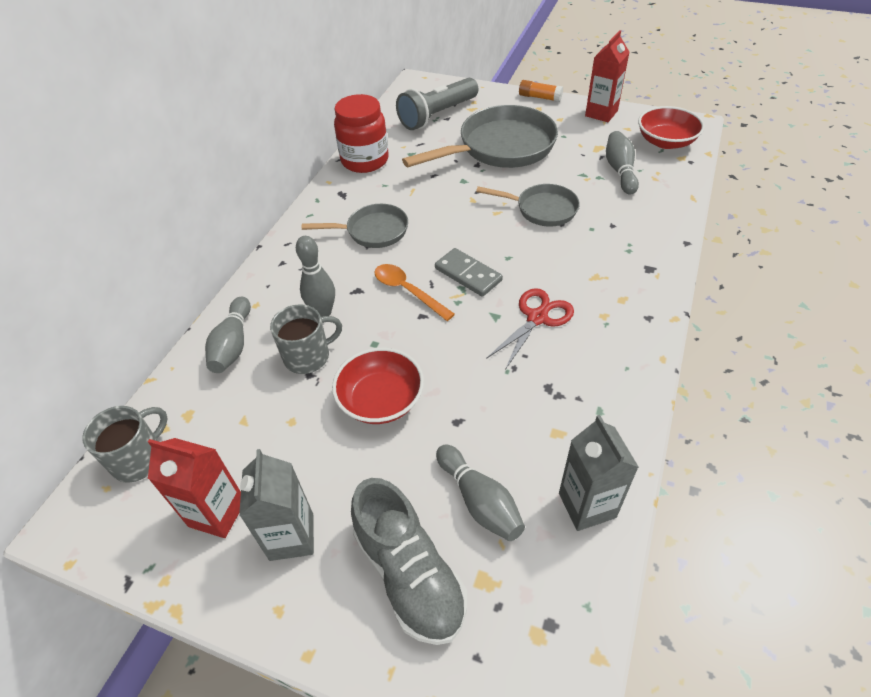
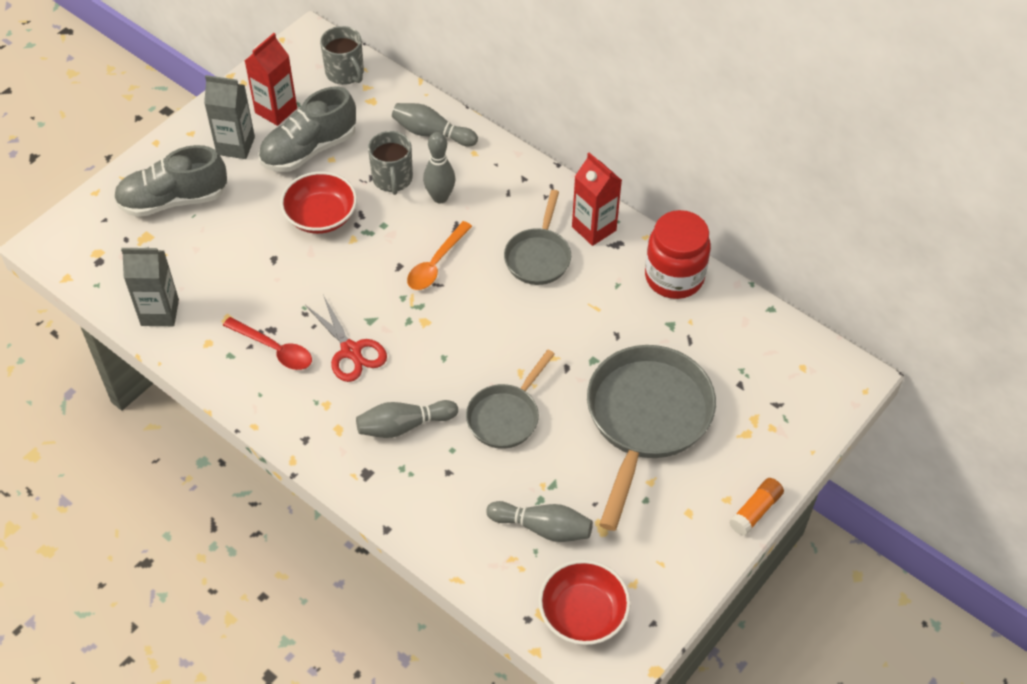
camera: 105 degrees right, 5 degrees up
orange spoon [374,264,455,321] -> orange spoon turned 150 degrees clockwise [407,221,472,290]
grey flashlight [396,78,478,130] -> none
grey pan [402,105,558,168] -> grey pan turned 150 degrees counterclockwise [587,345,716,531]
grey domino [435,248,503,297] -> none
grey bowling pin [436,444,525,541] -> grey bowling pin moved to [356,400,458,438]
red carton [585,30,630,122] -> red carton moved to [572,152,622,246]
none -> red spoon [223,317,312,370]
none -> grey shoe [258,86,356,172]

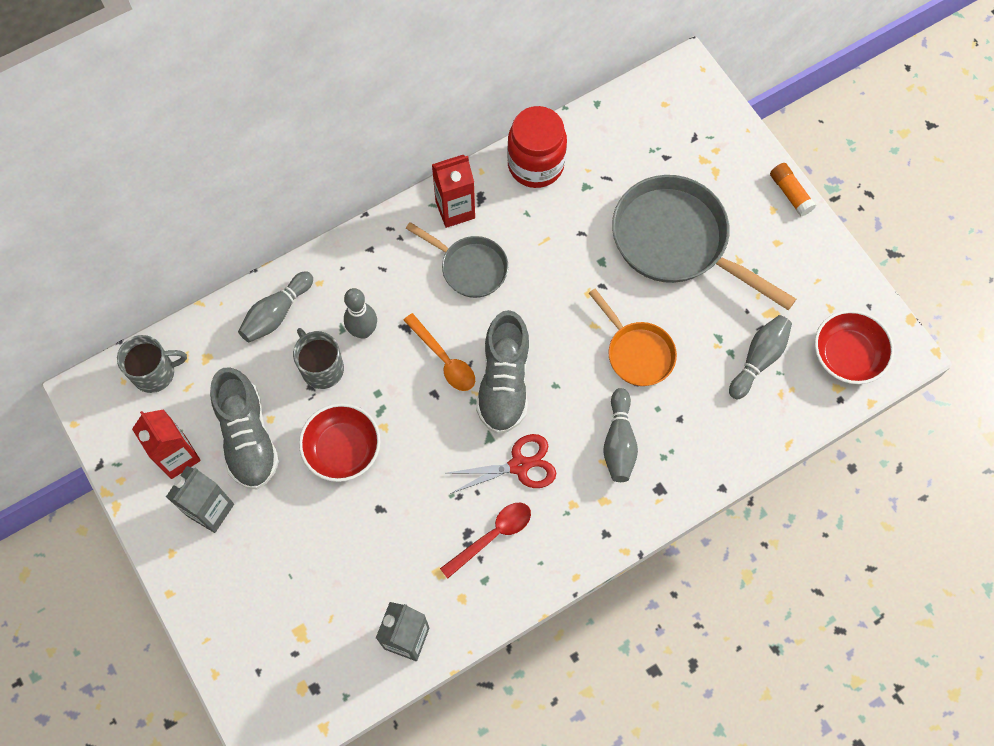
camera: 70 degrees left, 15 degrees up
grey shoe [114,145,227,217] -> grey shoe moved to [476,310,529,434]
grey mug [368,131,413,195] -> grey mug turned 135 degrees counterclockwise [293,328,344,389]
grey pan [466,350,555,449] -> orange pan [589,289,677,386]

